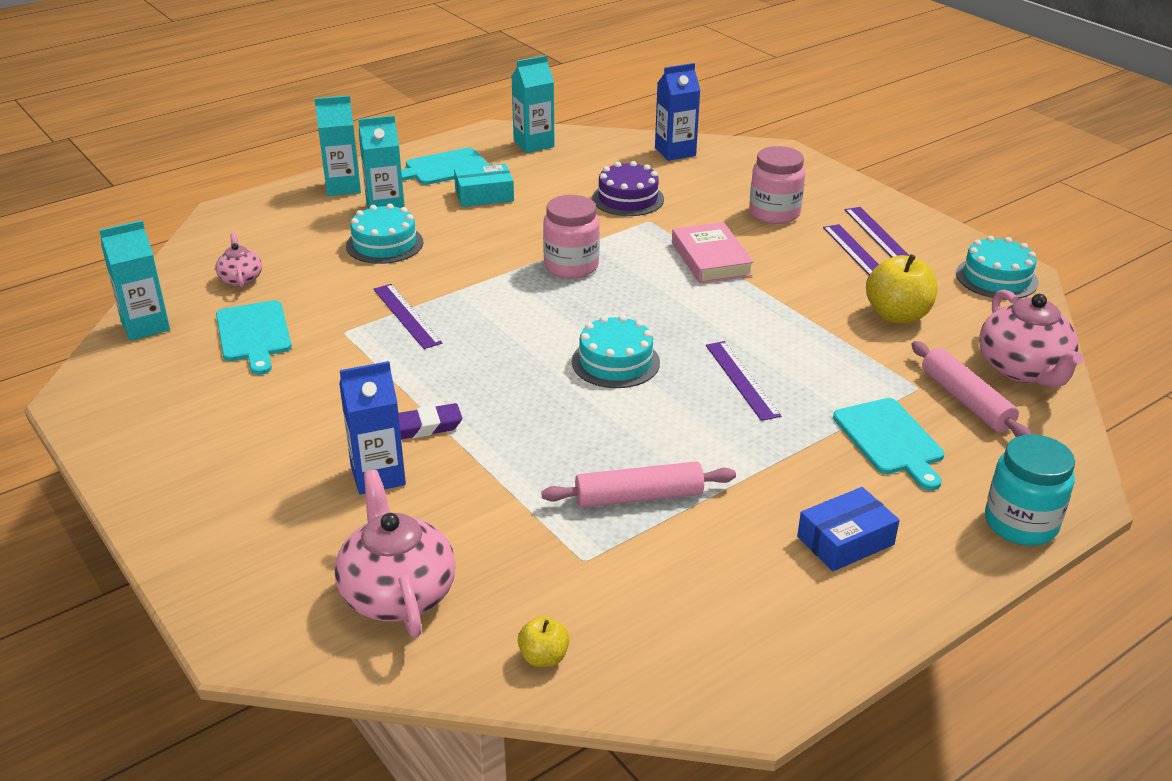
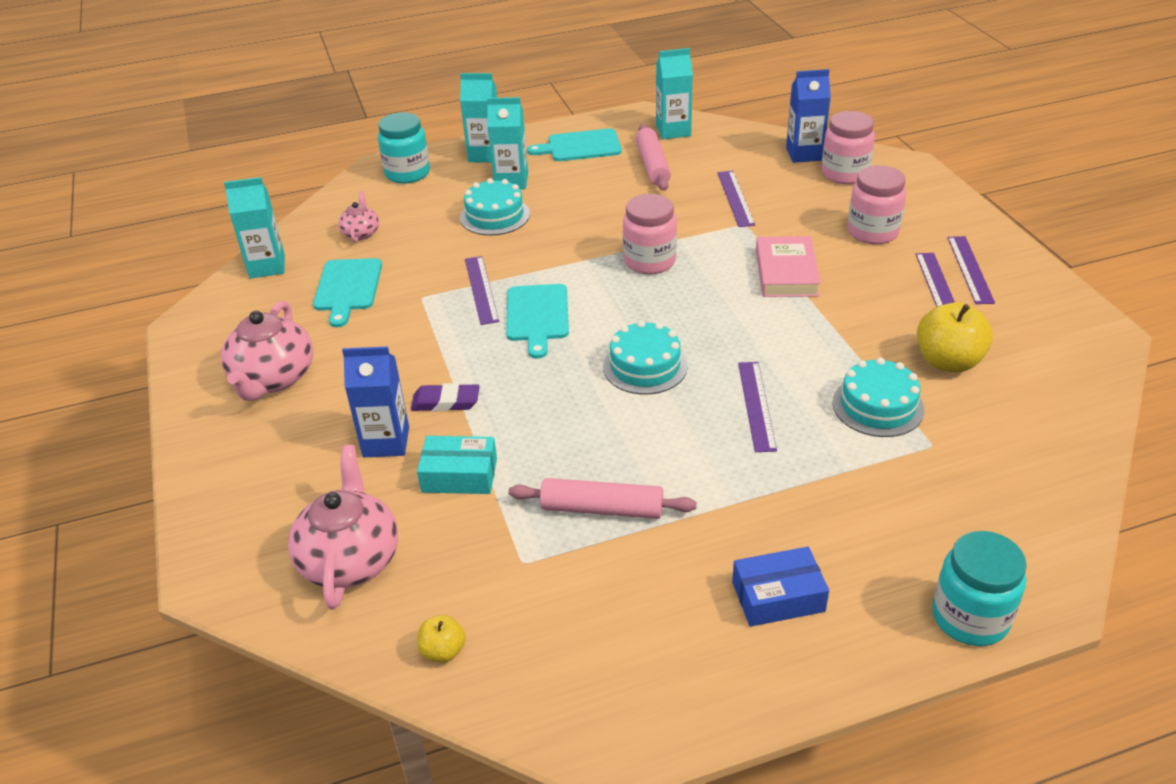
camera: 20 degrees right, 5 degrees up
turquoise box [454,164,514,207] -> turquoise box moved to [417,436,497,494]
purple cake [592,161,664,216] -> purple ruler [717,171,755,227]
turquoise cutting board [833,398,944,491] -> turquoise cutting board moved to [506,284,569,359]
pink rolling pin [911,341,1032,437] -> pink rolling pin moved to [636,124,671,191]
turquoise cake [956,236,1039,299] -> turquoise cake moved to [832,357,924,437]
pink teapot [979,290,1084,387] -> pink teapot moved to [221,301,313,401]
none -> turquoise jar [378,112,430,184]
none -> pink jar [821,111,875,184]

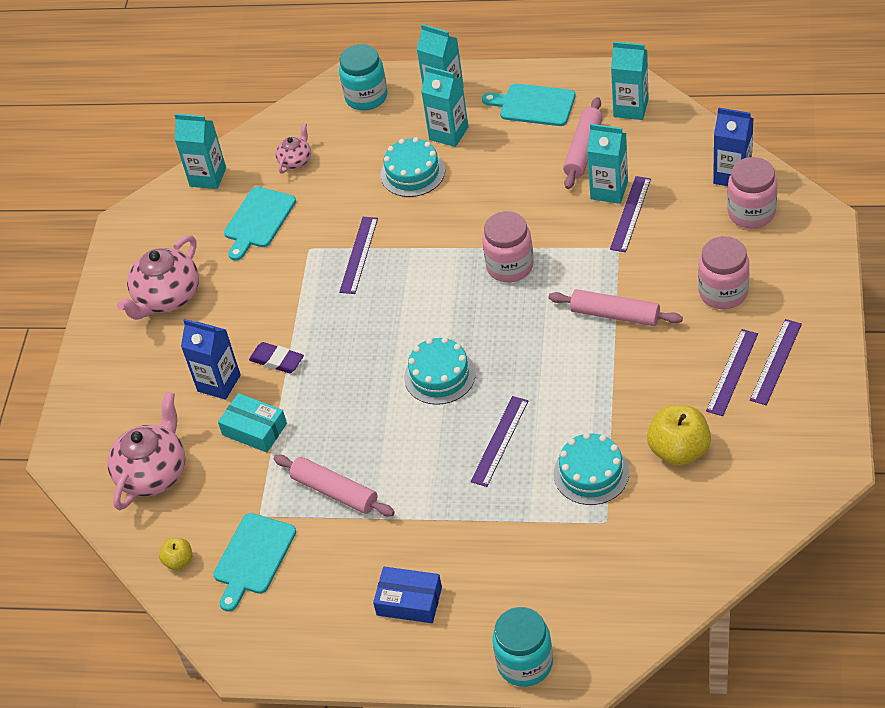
camera: 30 degrees right, 10 degrees up
turquoise cutting board [506,284,569,359] -> turquoise cutting board moved to [213,513,296,612]
pink book [756,236,821,297] -> pink rolling pin [548,289,683,326]
none -> turquoise carton [587,124,628,204]

